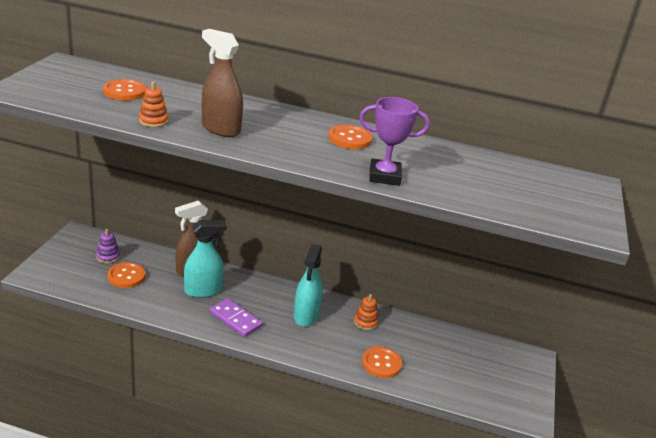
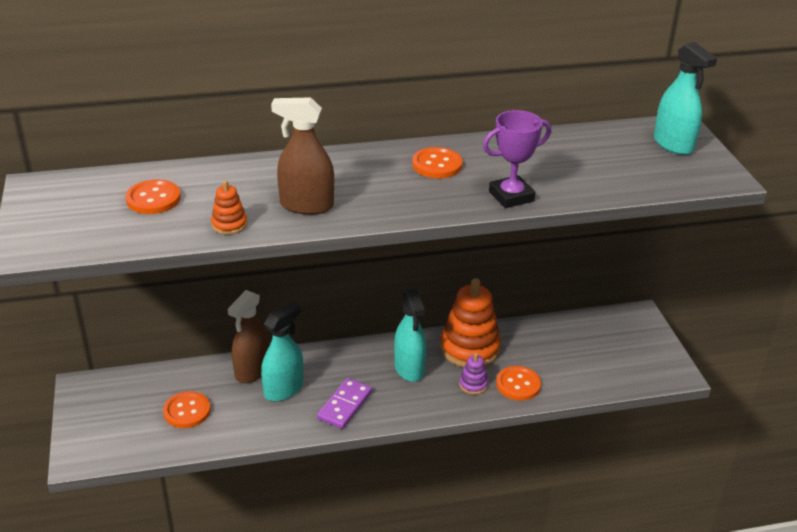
camera: 25 degrees left, 5 degrees up
purple stacking toy [96,229,120,263] -> purple stacking toy moved to [459,353,488,395]
purple domino [210,298,263,337] -> purple domino turned 75 degrees counterclockwise [317,378,372,429]
orange stacking toy [354,294,378,330] -> orange stacking toy [440,278,501,367], size x2.18
none -> turquoise spray bottle [654,42,717,155]

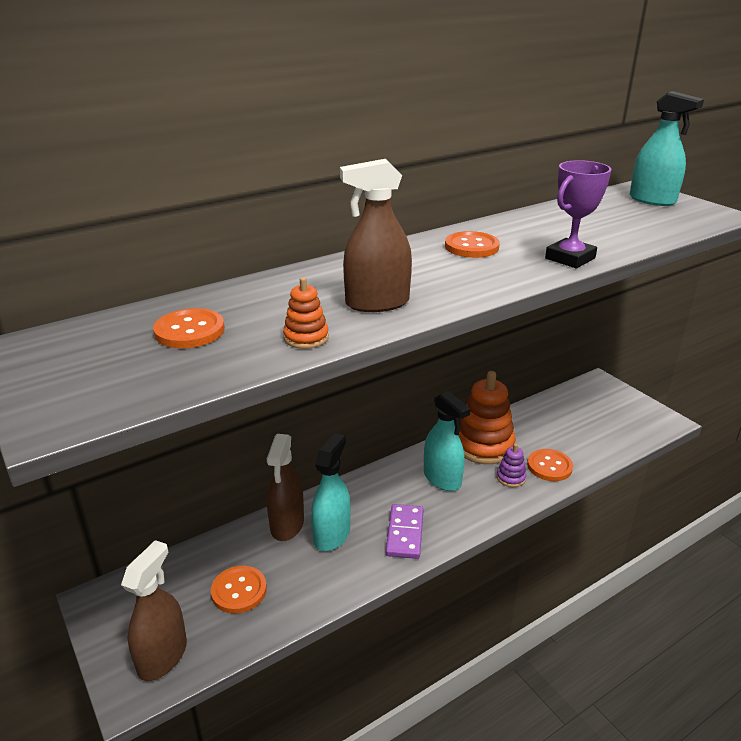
camera: 20 degrees left, 5 degrees down
none -> brown spray bottle [121,540,187,681]

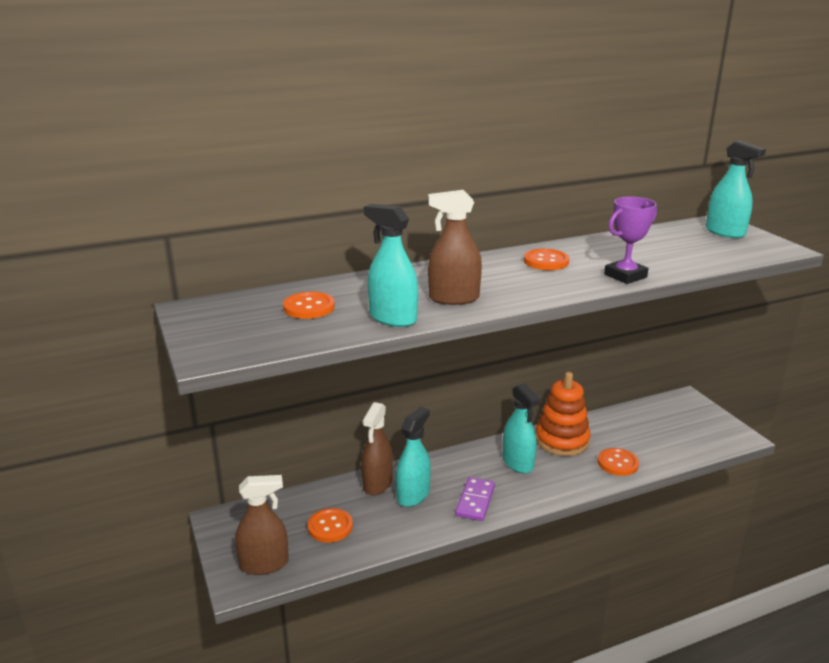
camera: 10 degrees right, 5 degrees down
brown spray bottle [121,540,187,681] -> brown spray bottle turned 45 degrees clockwise [235,475,289,575]
orange stacking toy [283,277,329,349] -> turquoise spray bottle [364,204,418,327]
purple stacking toy [496,443,527,487] -> none

